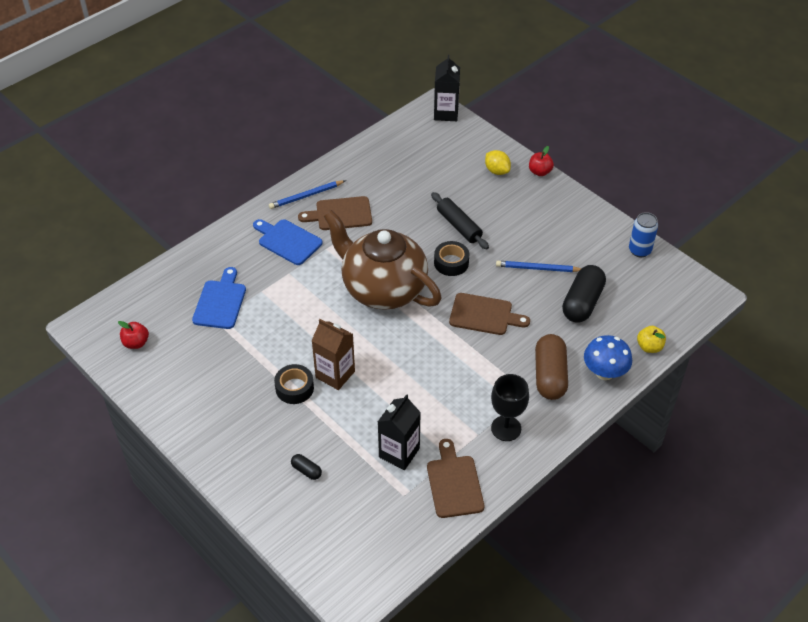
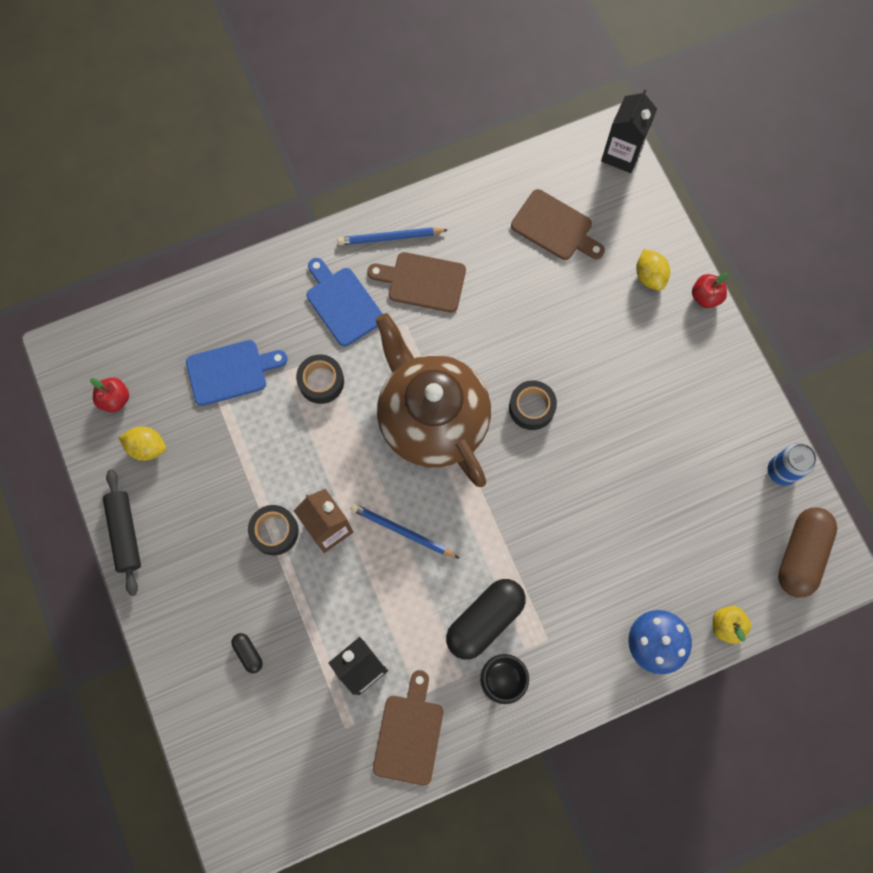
camera: 20 degrees right, 25 degrees up
blue cutting board [192,267,246,329] -> blue cutting board turned 45 degrees clockwise [186,340,288,406]
black rolling pin [431,192,489,249] -> black rolling pin moved to [103,469,141,596]
brown cutting board [449,293,530,335] -> brown cutting board moved to [511,189,605,260]
blue pencil [496,261,581,272] -> blue pencil moved to [351,504,460,559]
brown capsule [535,334,568,400] -> brown capsule moved to [778,508,837,598]
black capsule [562,265,606,322] -> black capsule moved to [446,579,526,660]
none -> yellow lemon [119,427,166,461]
none -> black tape [296,354,344,404]

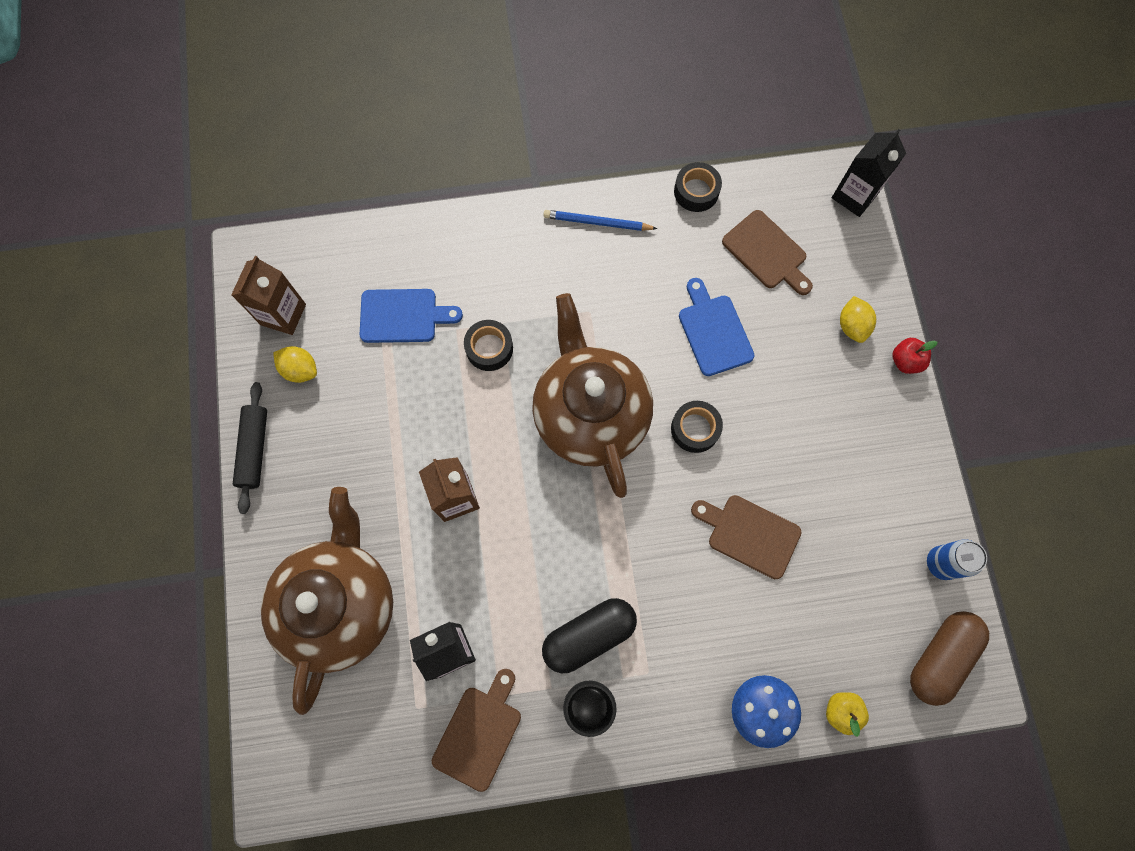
camera: 15 degrees right, 0 degrees up
red apple [90,377,129,412] -> brown carton [231,256,306,335]
black capsule [231,633,263,673] -> brown teapot [261,487,393,715]
black tape [248,505,299,555] -> black tape moved to [674,162,722,212]
blue cutting board [307,258,383,346] -> blue cutting board moved to [679,278,755,376]
blue pencil [351,504,460,559] -> none
brown cutting board [367,252,466,312] -> brown cutting board moved to [691,495,802,579]

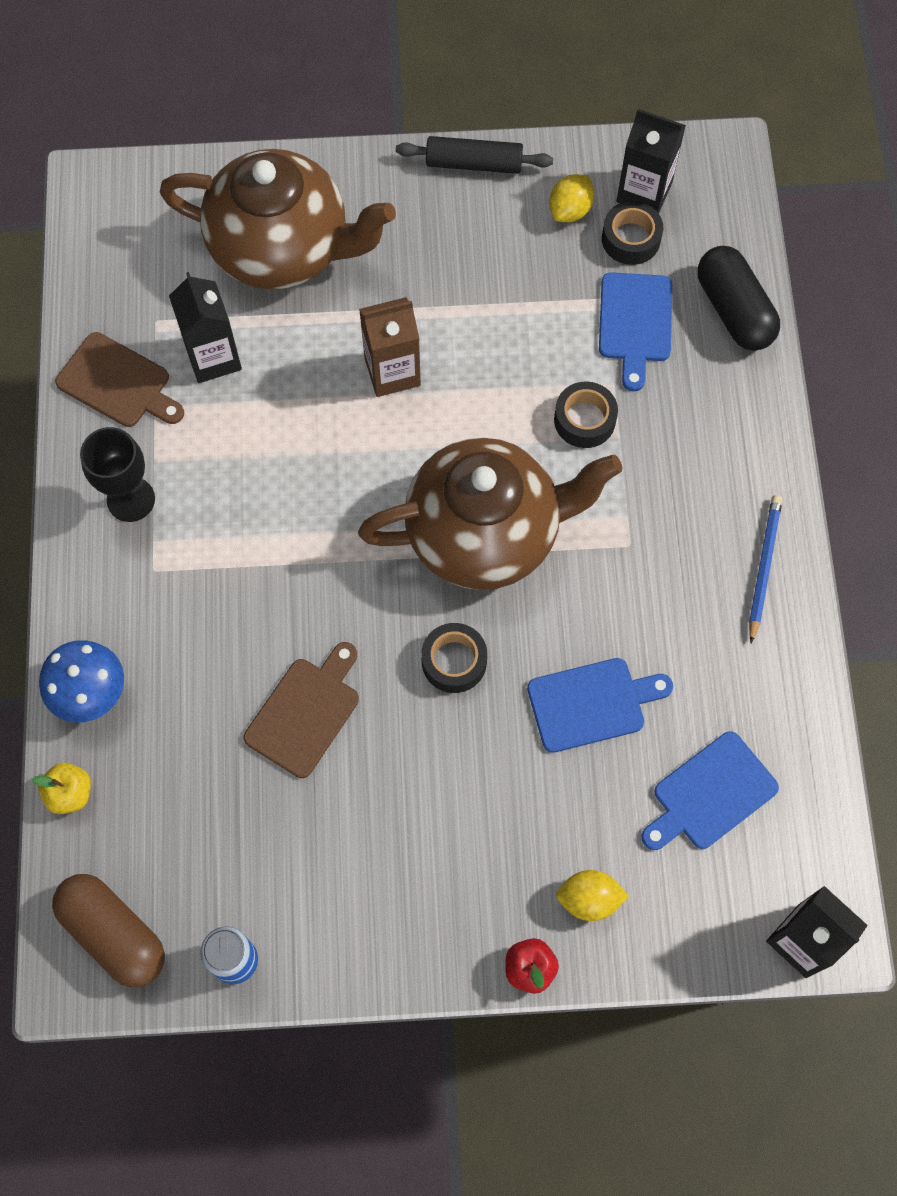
camera: 95 degrees right, 5 degrees down
brown carton [231,256,306,335] -> black carton [616,109,686,213]
black capsule [542,598,637,673] -> black capsule moved to [698,246,780,351]
black tape [674,162,722,212] -> black tape moved to [602,201,663,265]
brown cutting board [722,210,813,295] -> blue cutting board [641,731,779,850]

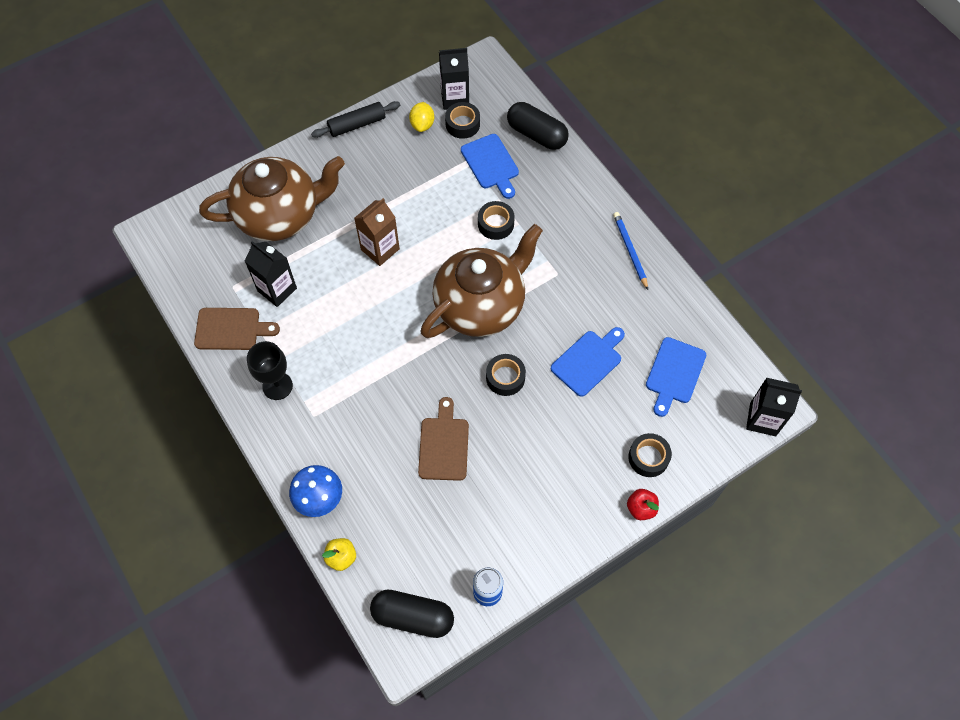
camera: 30 degrees left, 5 degrees down
brown capsule [52,874,165,987] -> black capsule [370,590,454,638]
yellow lemon [556,870,629,921] -> black tape [628,433,672,477]

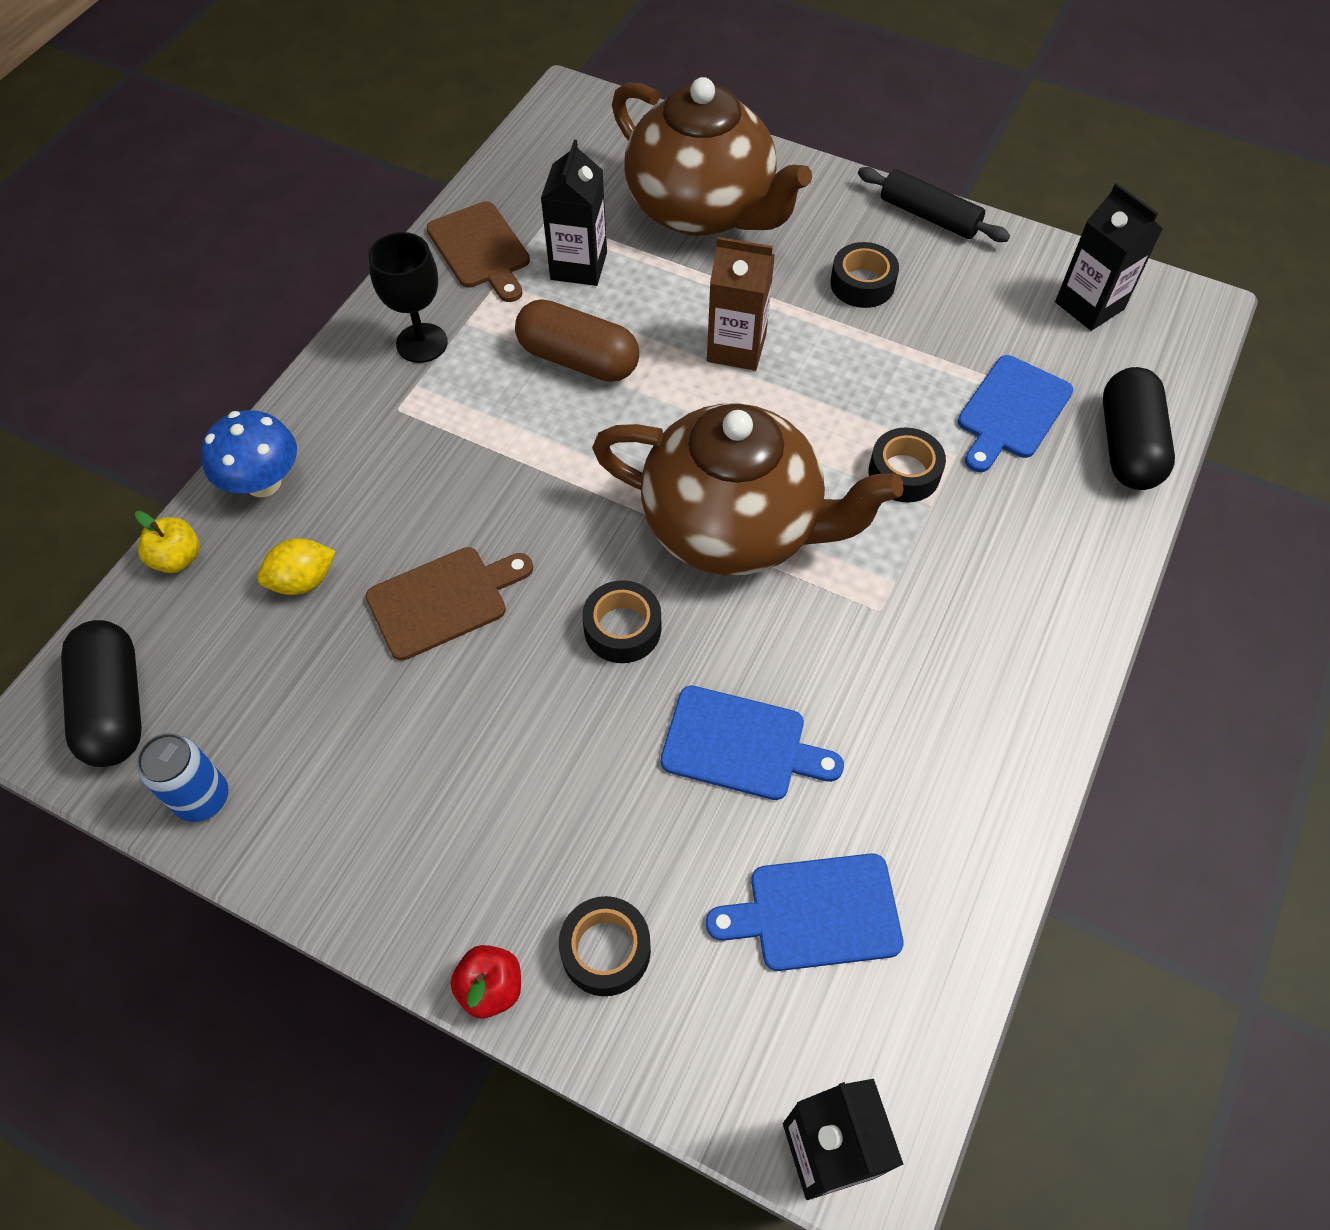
camera: 60 degrees right, 5 degrees down
yellow lemon [409,102,434,132] -> yellow lemon moved to [257,538,336,595]
black tape [445,102,480,139] -> black tape moved to [830,242,899,308]
blue pencil [613,212,648,290] -> none
none -> brown capsule [515,299,639,382]

